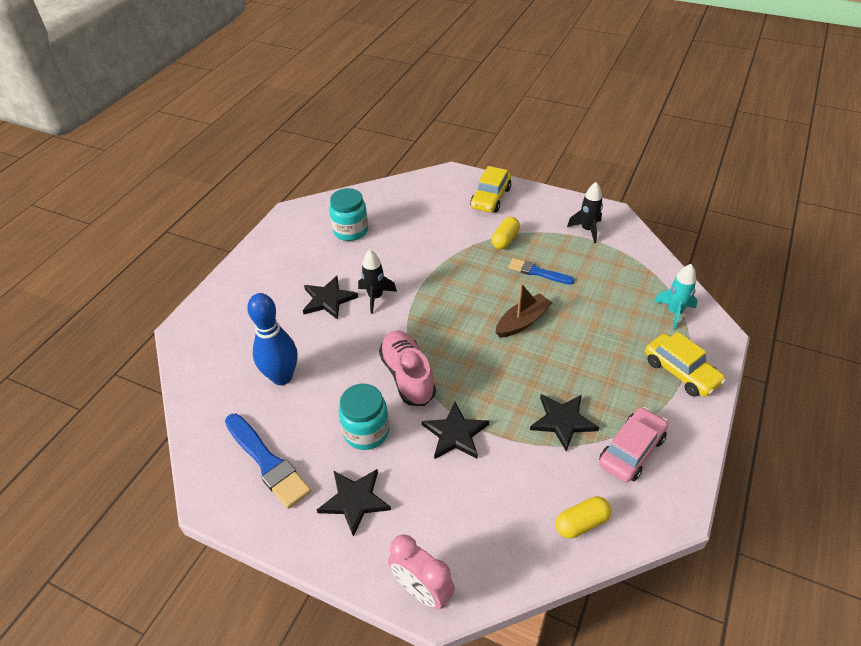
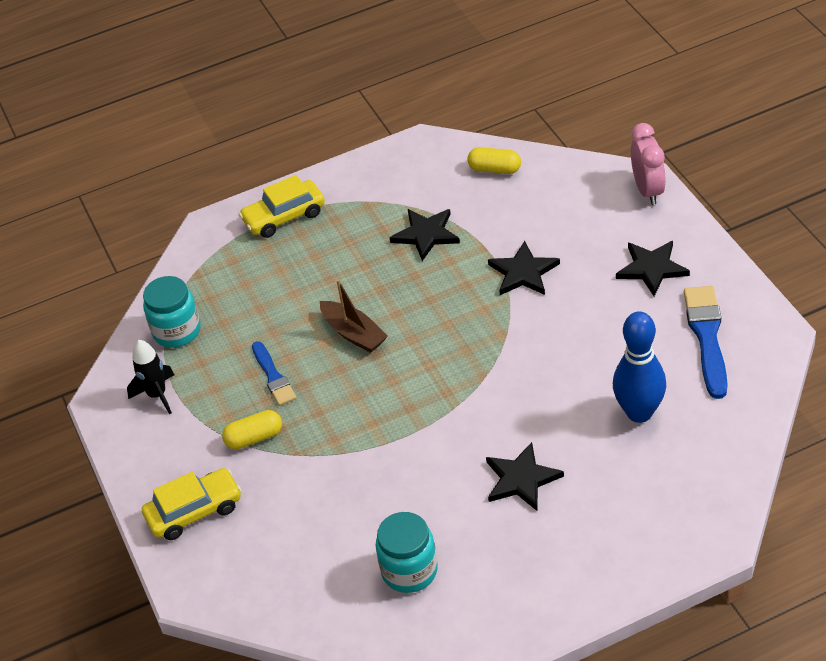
camera: 135 degrees left, 0 degrees up
turquoise jar [339,384,389,450] -> turquoise jar moved to [143,276,201,348]
black rocket [358,250,397,314] -> none
pink shoe [379,331,436,406] -> none
brown boat [496,283,553,338] -> brown boat turned 135 degrees counterclockwise [320,279,388,353]
pink car [599,407,668,482] -> none
yellow car [645,332,726,397] -> yellow car turned 120 degrees counterclockwise [239,175,325,238]
turquoise rocket [654,264,698,330] -> none

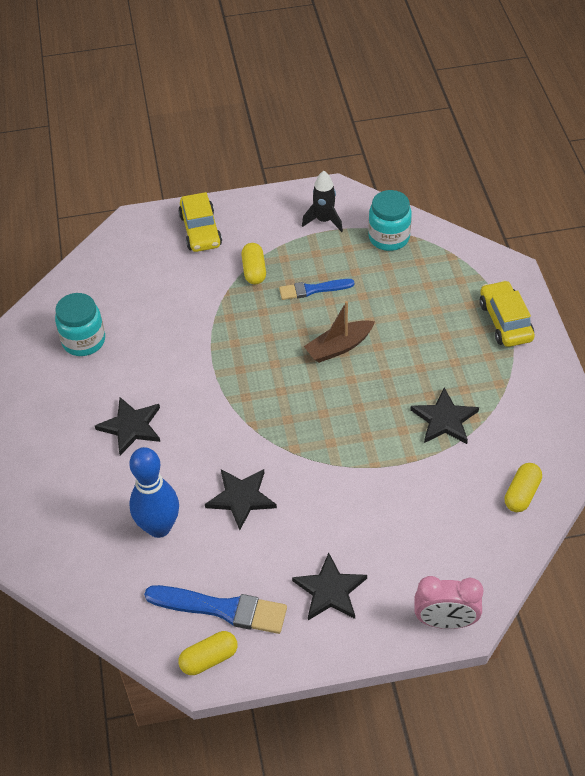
camera: 100 degrees right, 5 degrees up
black star [488,241,560,295] -> black star moved to [205,469,277,530]
none -> yellow capsule [179,631,237,675]

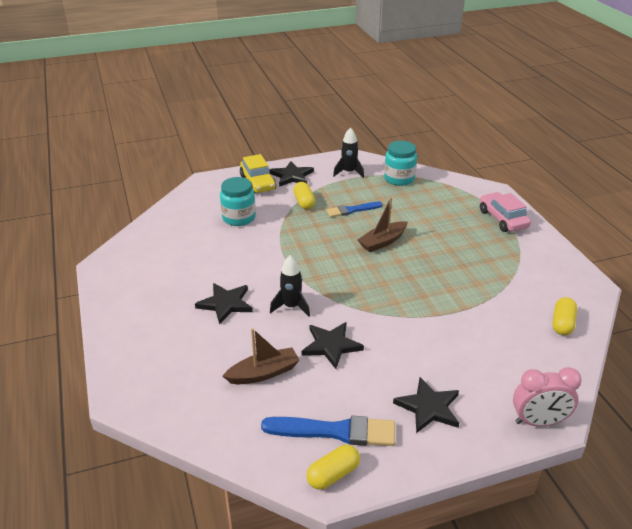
camera: 10 degrees left, 15 degrees down
turquoise jar [55,293,105,356] -> turquoise jar moved to [220,177,256,226]
blue bowling pin [129,447,179,538] -> brown boat [223,328,300,384]
black star [410,388,479,444] -> black star moved to [269,161,314,187]
yellow car [479,280,535,347] -> pink car [479,192,531,232]
none -> black rocket [270,255,310,317]

